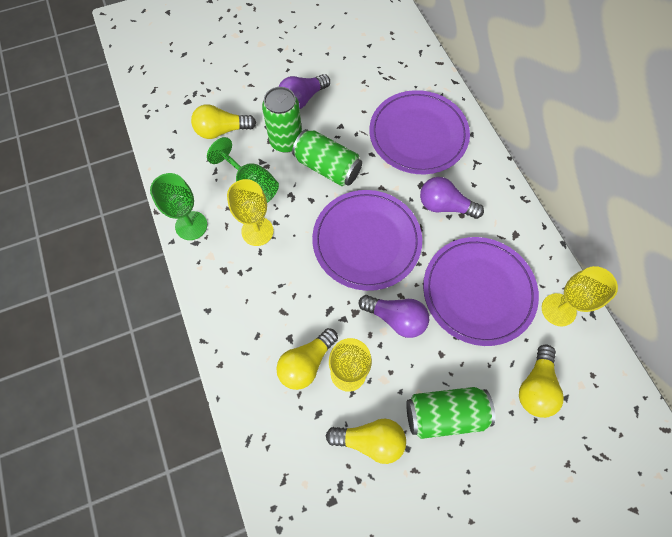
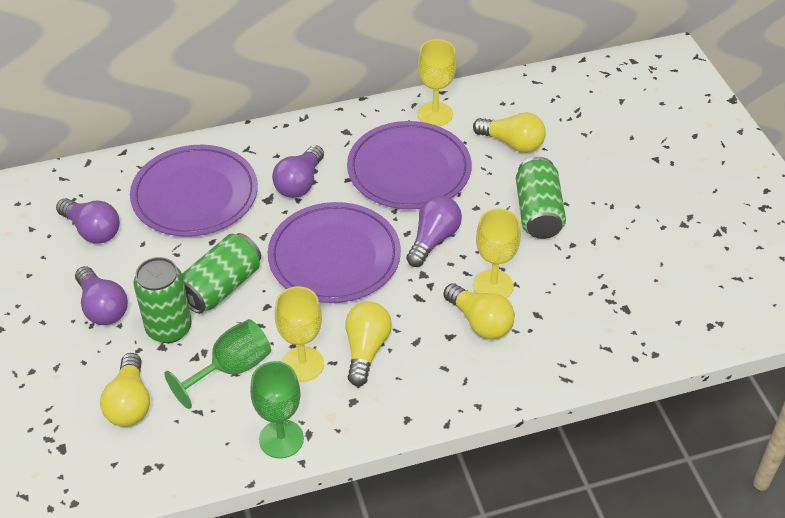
camera: 85 degrees left, 20 degrees down
yellow light bulb [326,419,406,464] -> yellow light bulb moved to [345,302,392,386]
none -> purple light bulb [56,198,120,244]

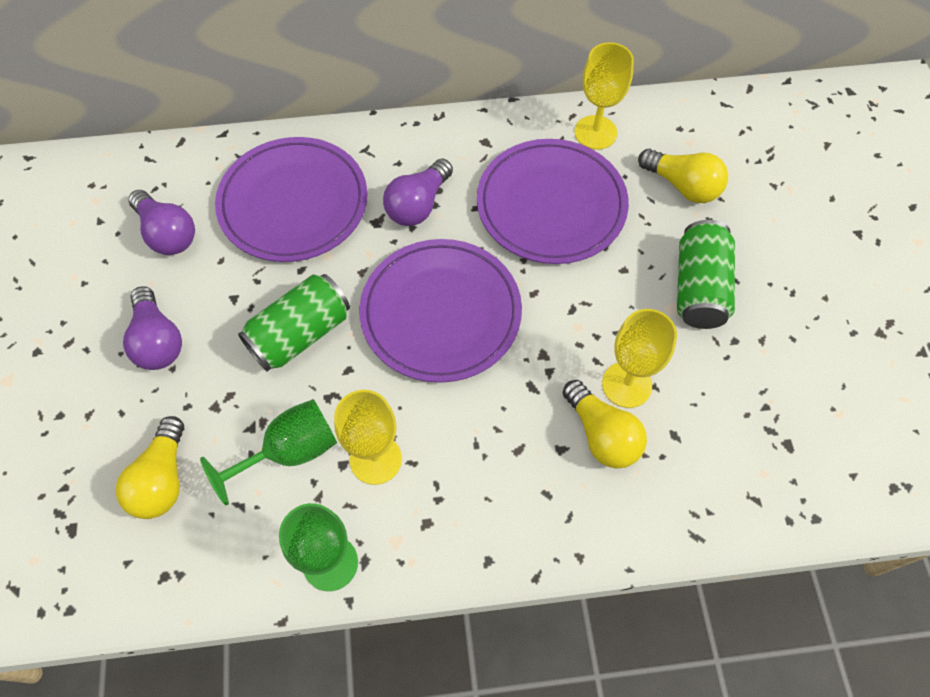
camera: 10 degrees right, 15 degrees up
green can [134,257,192,343] -> none
yellow light bulb [345,302,392,386] -> none
purple light bulb [406,196,462,267] -> none

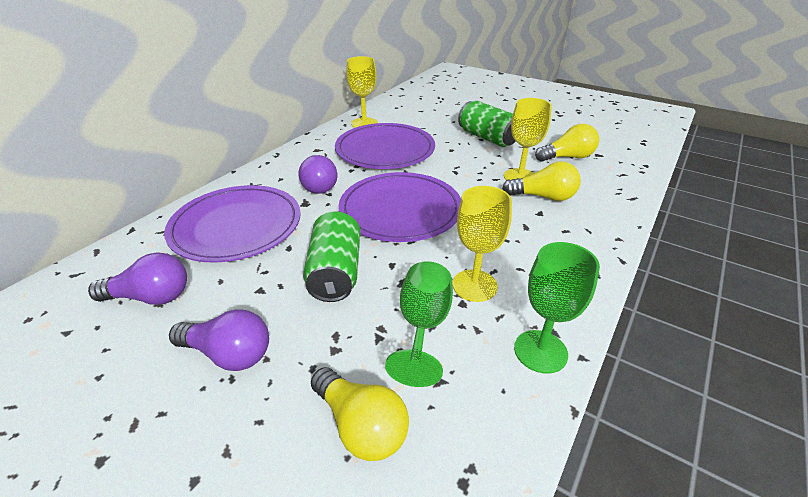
camera: 50 degrees left, 25 degrees down
yellow light bulb [638,149,728,203] -> yellow light bulb moved to [535,124,599,162]

